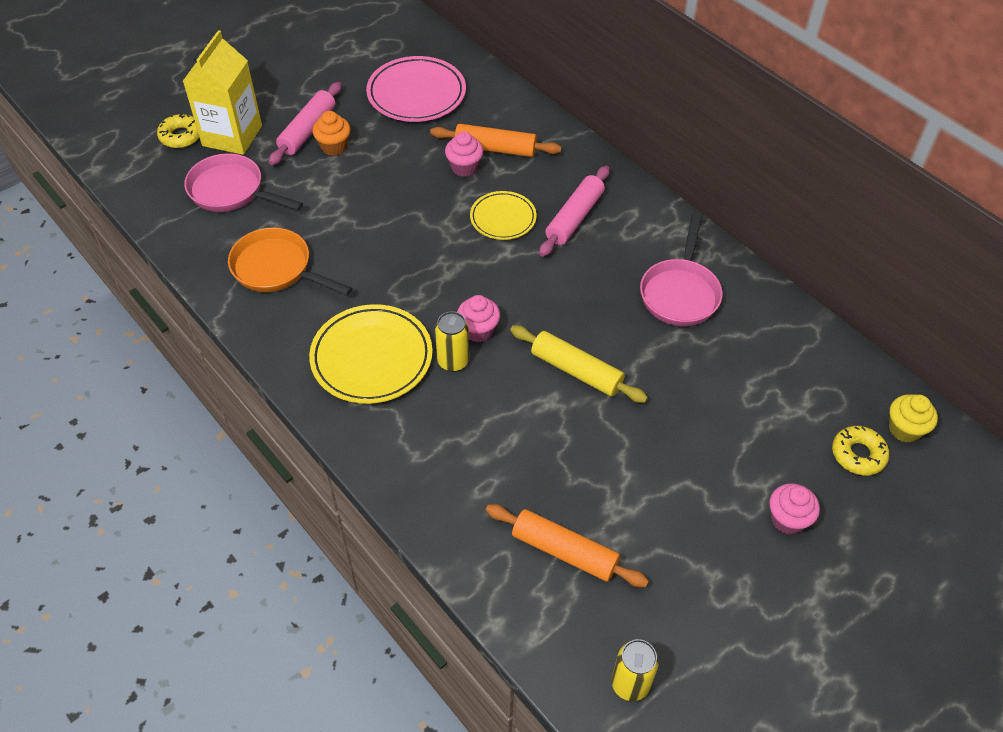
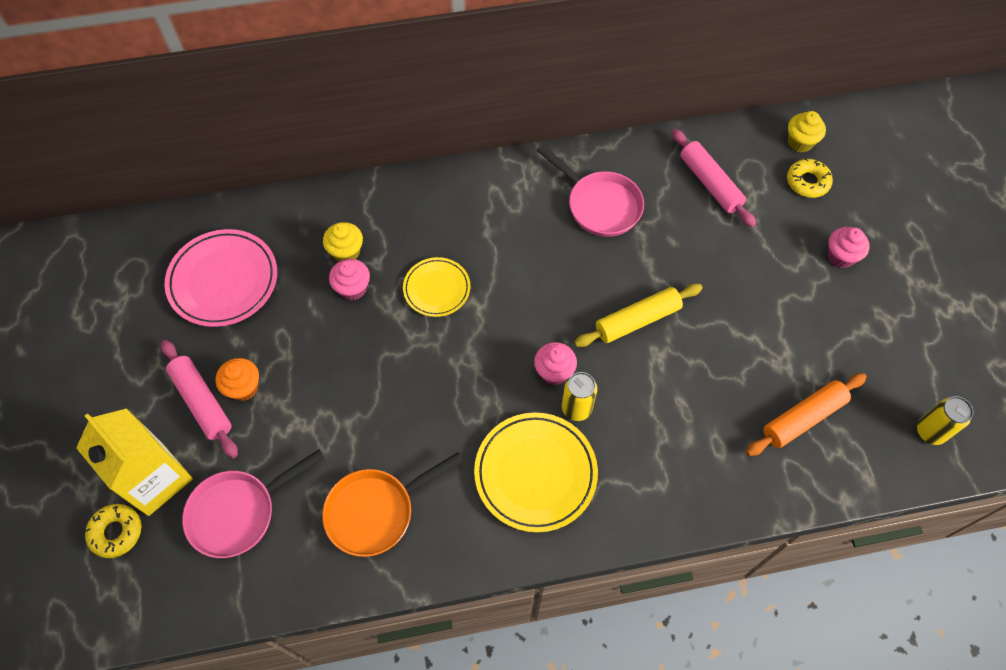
camera: 60 degrees left, 10 degrees up
orange rolling pin [430,124,562,157] -> yellow cupcake [323,222,363,261]
pink rolling pin [539,166,610,257] -> pink rolling pin moved to [672,129,756,227]

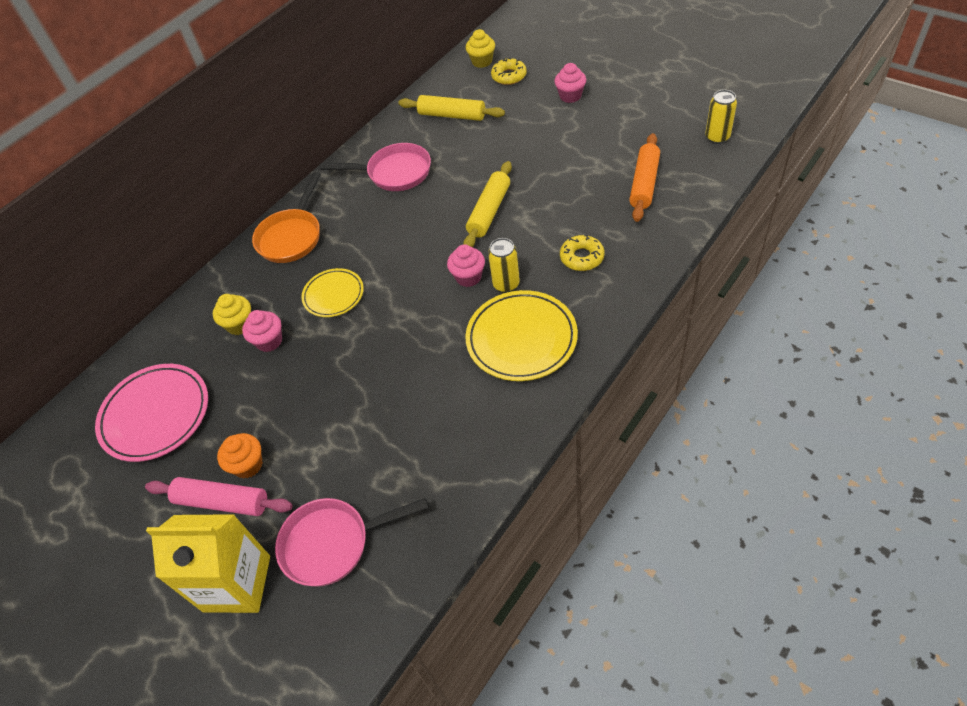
camera: 35 degrees left, 10 degrees down
yellow donut [85,504,141,558] -> yellow donut moved to [560,235,604,271]
pink pan [182,449,324,558] -> pink pan turned 60 degrees clockwise [275,498,429,587]
orange pan [322,452,463,557] -> orange pan moved to [252,172,321,263]
pink rolling pin [672,129,756,227] -> yellow rolling pin [399,95,505,121]

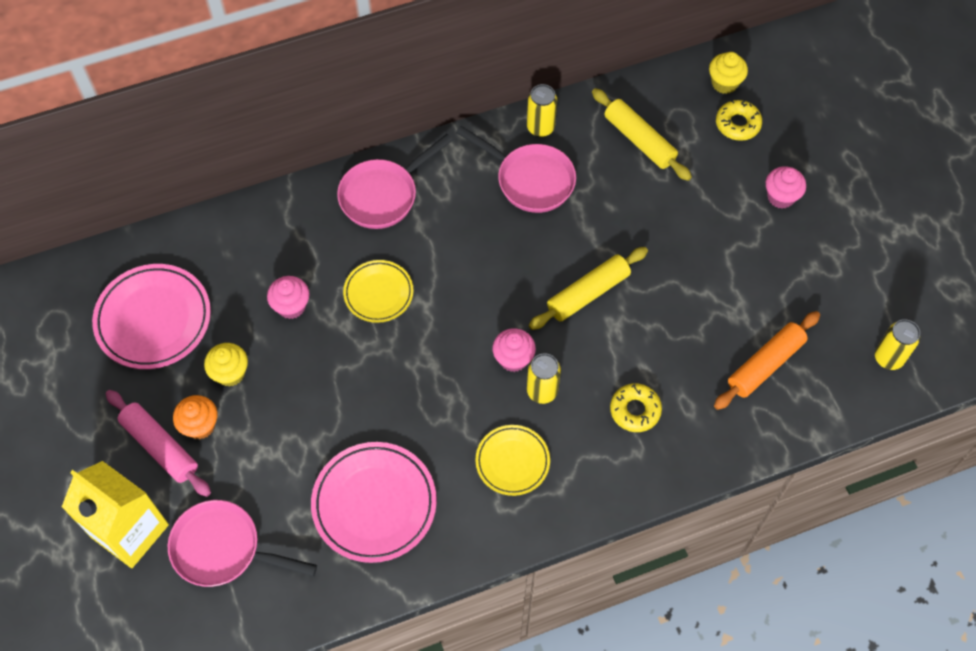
camera: 25 degrees right, 10 degrees up
yellow cupcake [213,294,251,335] -> yellow cupcake moved to [204,343,248,387]
orange pan [252,172,321,263] -> pink pan [337,134,453,229]
yellow plate [465,290,578,381] -> yellow plate [475,425,550,496], size x0.61
none -> pink plate [311,442,437,563]
none -> yellow can [527,84,557,137]

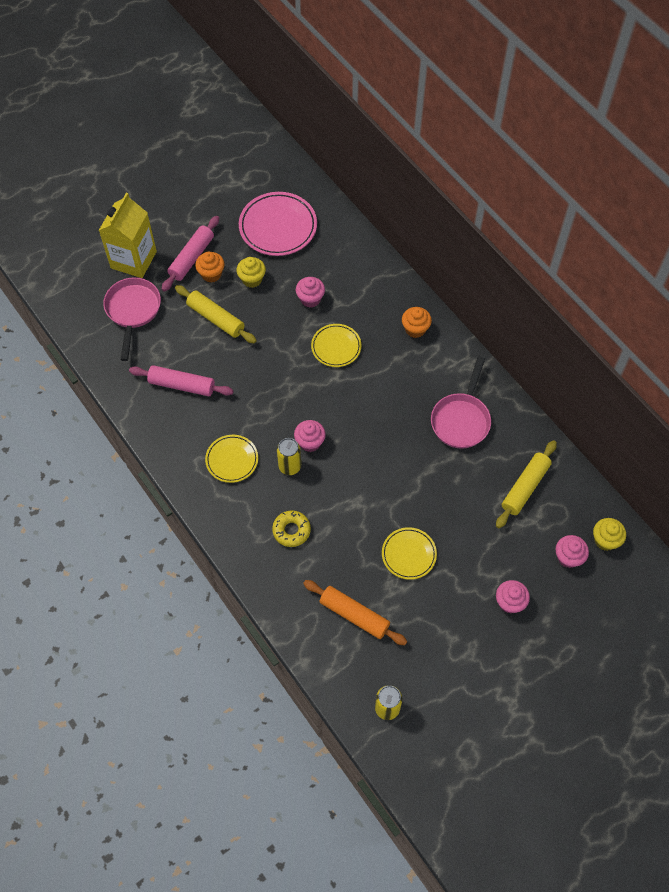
camera: 75 degrees right, 0 degrees up
pink plate [311,442,437,563] -> pink rolling pin [129,365,234,396]
pink pan [337,134,453,229] -> orange cupcake [402,307,432,338]
yellow can [527,84,557,137] -> none
yellow rolling pin [529,247,648,330] -> yellow rolling pin moved to [175,285,257,343]
yellow donut [716,100,762,141] -> pink cupcake [555,535,589,568]
none -> yellow plate [382,527,437,580]

